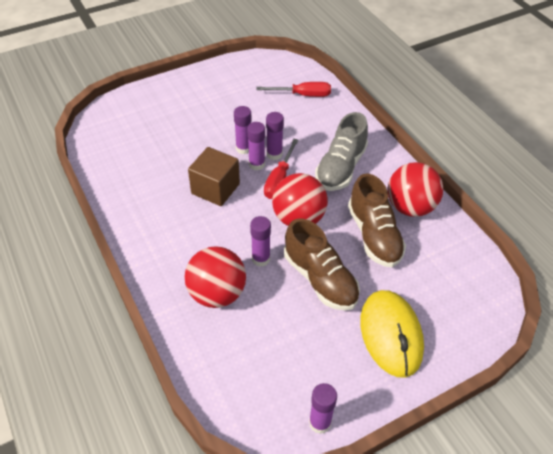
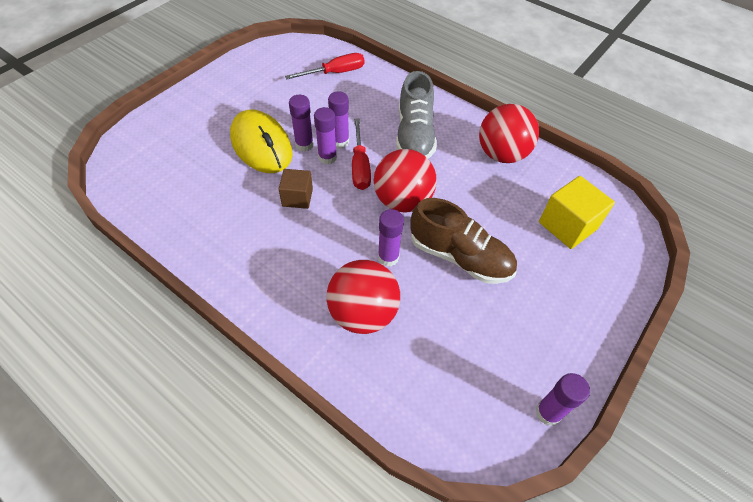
camera: 25 degrees left, 5 degrees up
brown cube [188,147,240,206] -> brown cube [279,169,313,209], size x0.64
brown shoe [348,174,406,267] -> none
yellow mouse [360,290,424,378] -> yellow mouse moved to [230,109,293,173]
none -> yellow cube [539,176,615,249]

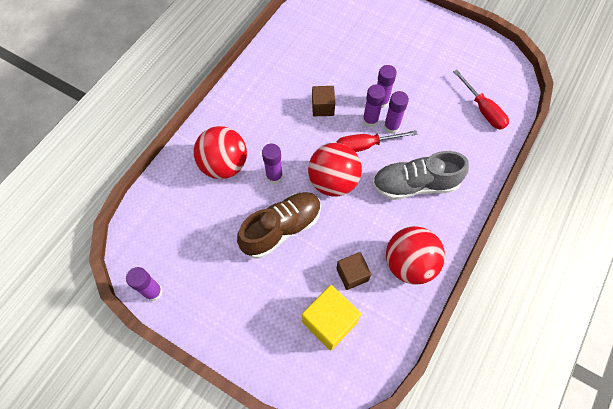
camera: 85 degrees right, 10 degrees up
yellow mouse [230,109,293,173] -> none
brown shoe [410,198,517,284] -> brown shoe turned 150 degrees counterclockwise [237,192,321,259]
none -> brown cube [336,252,371,290]

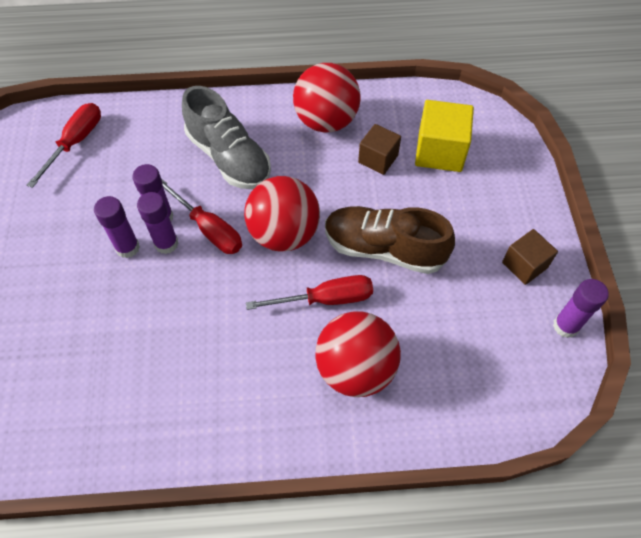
camera: 125 degrees left, 5 degrees down
purple glue stick [262,144,283,184] -> red screwdriver [246,275,373,310]
brown cube [312,86,335,116] -> brown cube moved to [502,229,558,285]

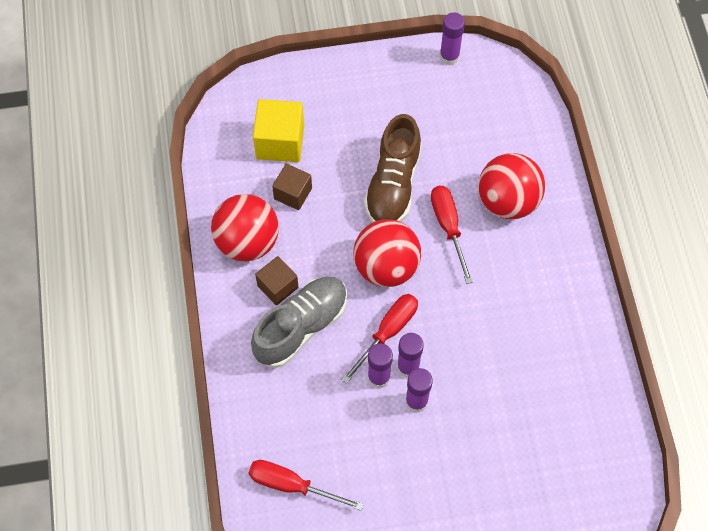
camera: 95 degrees left, 5 degrees up
brown cube [502,229,558,285] -> brown cube moved to [255,256,298,305]

